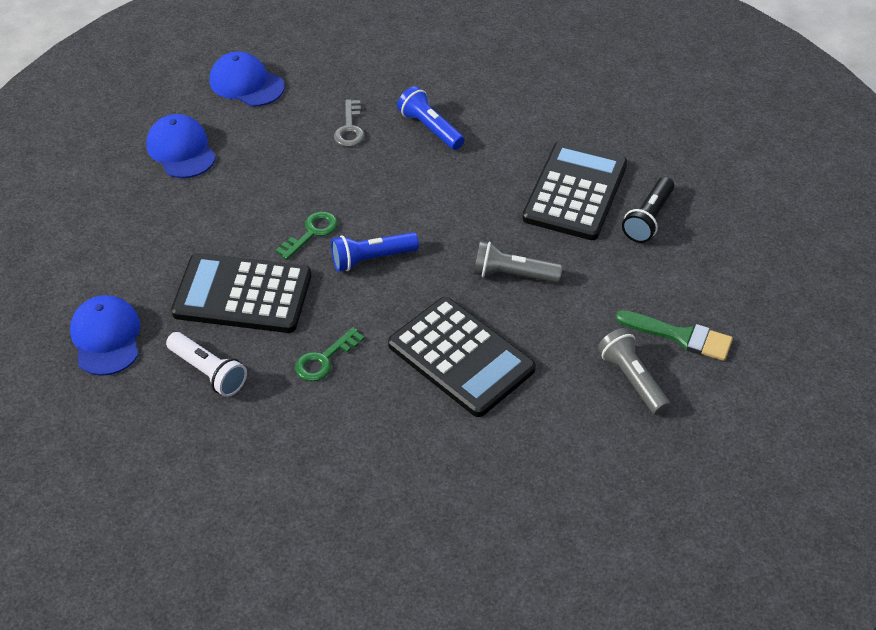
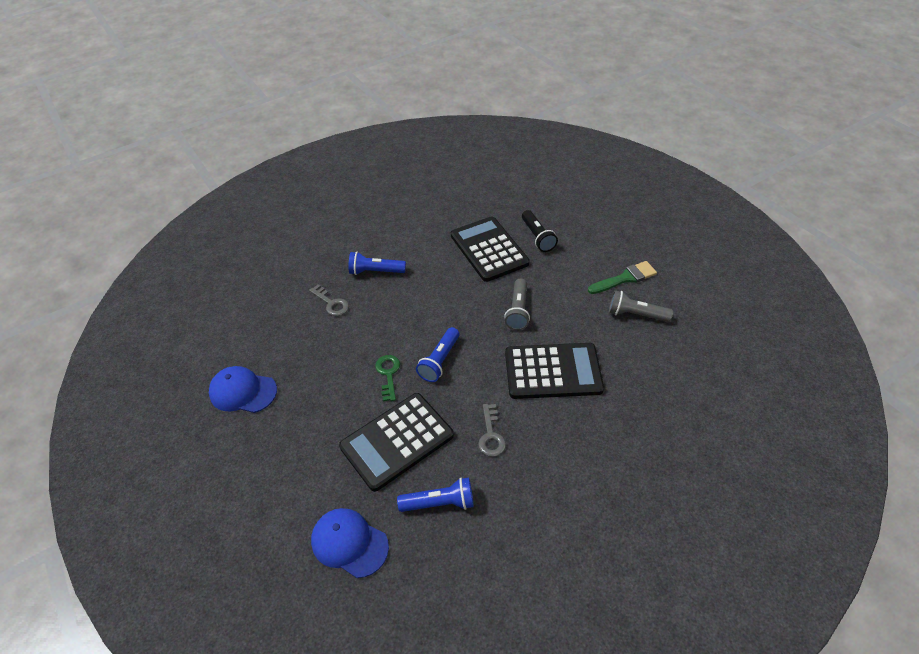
camera: 45 degrees left, 0 degrees up
white flashlight [166,332,247,397] -> blue flashlight [397,477,474,512]
blue cap [210,52,284,106] -> none
green key [295,327,365,381] -> grey key [478,404,506,457]
grey flashlight [474,241,563,283] -> grey flashlight turned 45 degrees counterclockwise [504,278,530,330]

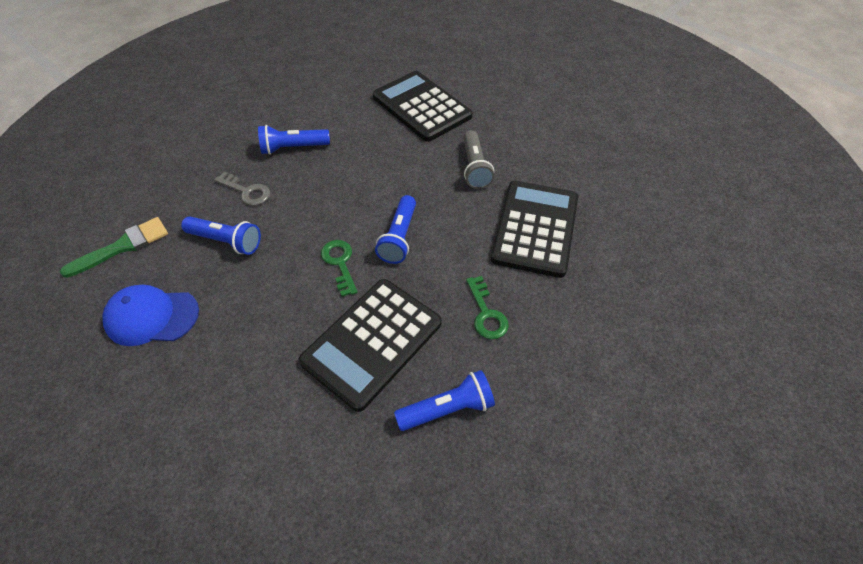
camera: 15 degrees left, 5 degrees up
blue cap [311,508,389,578] -> none
grey key [478,404,506,457] -> green key [466,276,509,339]
black calculator [505,343,604,399] -> black calculator turned 60 degrees counterclockwise [491,181,578,278]
black flashlight [522,210,558,252] -> none
green brush [588,261,657,294] -> green brush moved to [60,217,168,278]
grey flashlight [609,290,673,322] -> none
none -> blue flashlight [181,216,261,255]

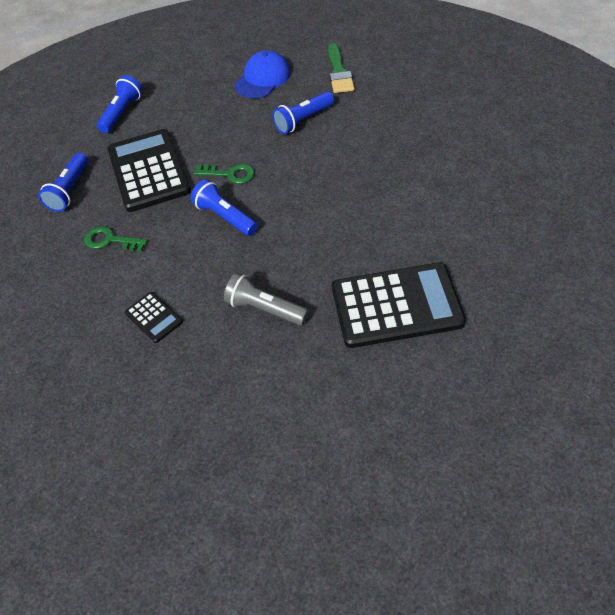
camera: 125 degrees right, 0 degrees up
grey key [214,172,270,206] -> none
blue flashlight [258,125,330,155] -> blue flashlight moved to [97,75,142,133]
black calculator [491,181,578,278] -> black calculator [125,292,183,343], size x0.45

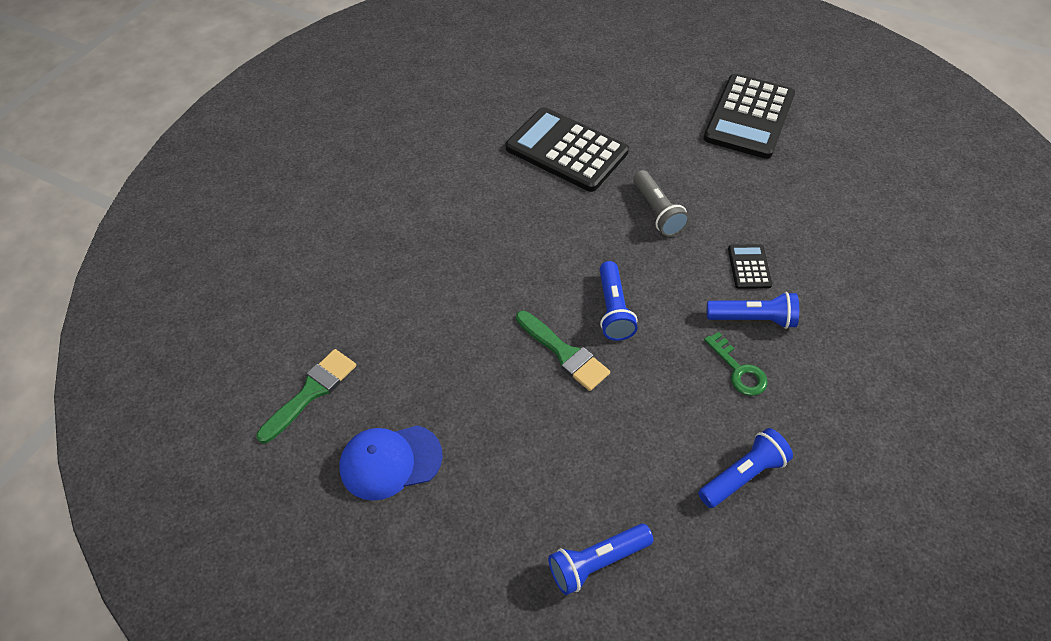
camera: 140 degrees left, 0 degrees up
black calculator [107,129,191,212] -> black calculator moved to [704,74,795,159]
green key [194,164,255,184] -> green brush [516,311,610,391]
blue flashlight [272,92,334,134] -> blue flashlight moved to [707,292,799,329]

